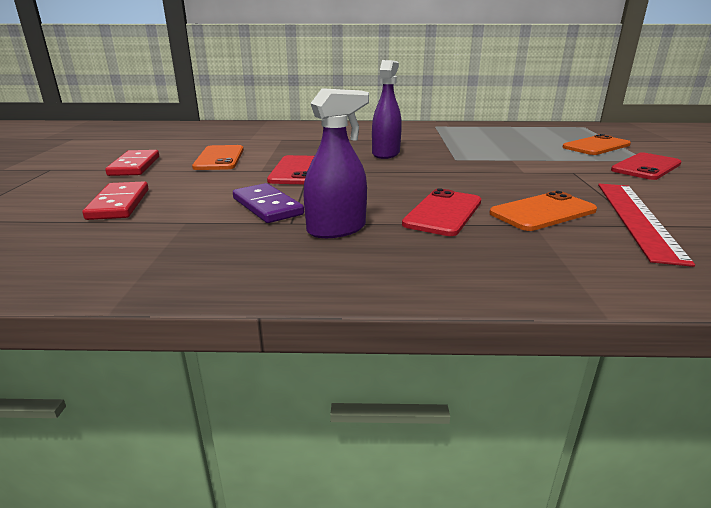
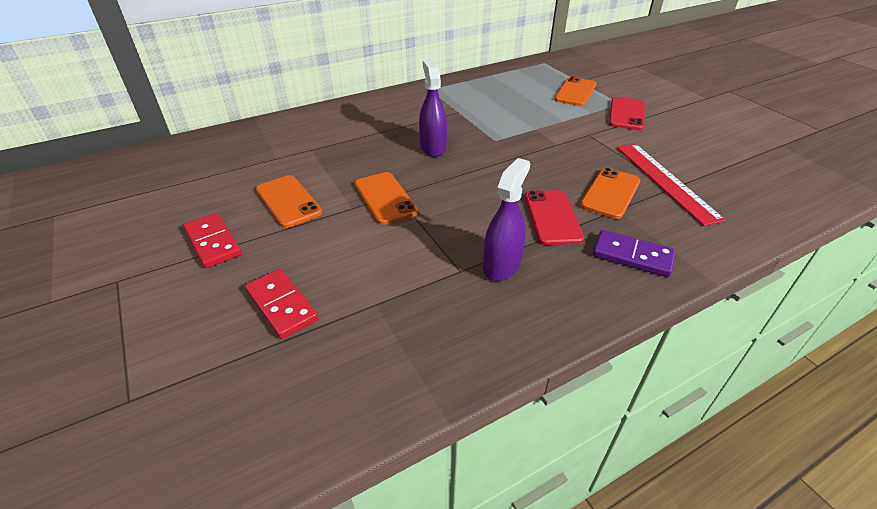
camera: 30 degrees left, 15 degrees up
purple domino [233,183,304,223] -> purple domino moved to [593,230,676,277]
red phone [267,155,314,184] -> orange phone [354,172,418,225]

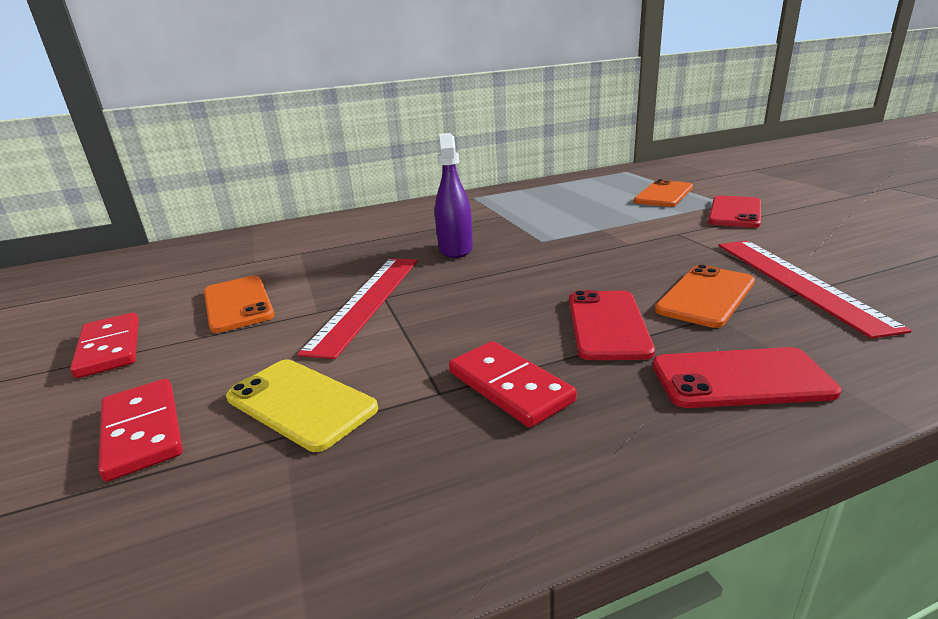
camera: 10 degrees right, 15 degrees down
orange phone [354,172,418,225] -> red ruler [298,258,418,359]
purple spray bottle [483,158,530,281] -> red domino [449,341,577,428]
purple domino [593,230,676,277] -> red phone [653,347,841,408]
none -> yellow phone [226,360,378,452]

